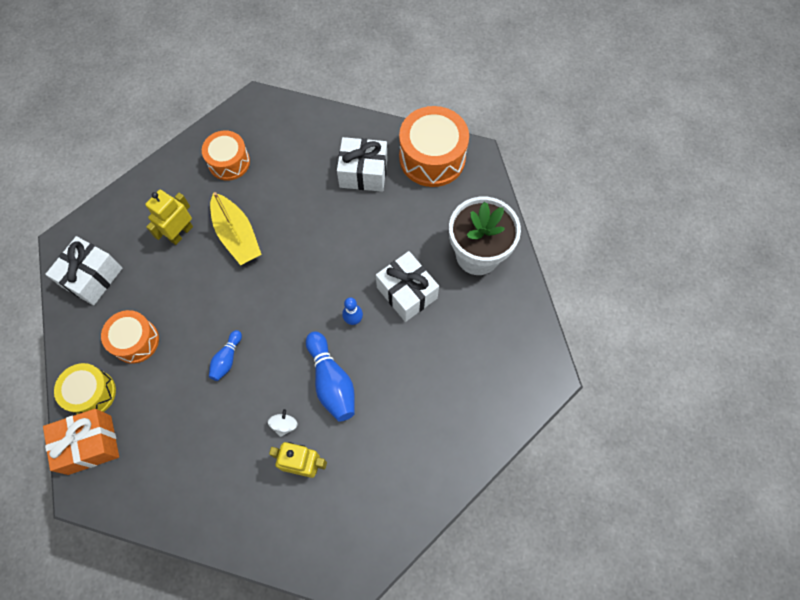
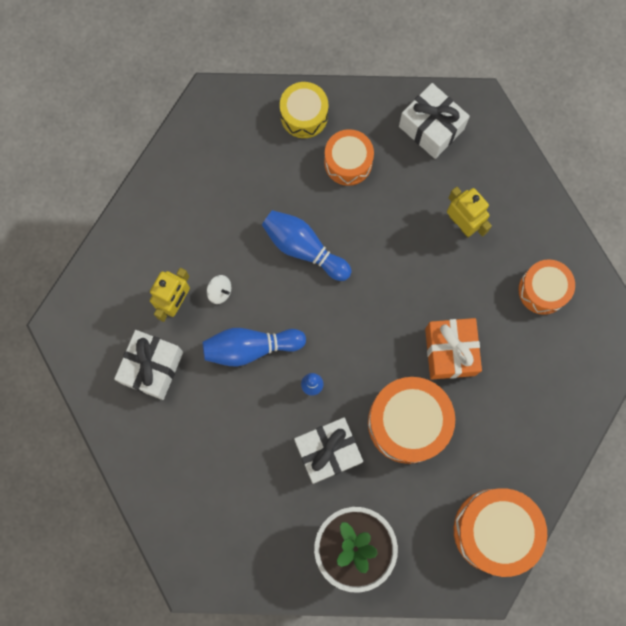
camera: 105 degrees right, 10 degrees up
orange gift [43,409,119,475] -> orange gift moved to [425,318,482,380]
blue bowling pin [209,330,242,381] -> blue bowling pin [262,210,352,281], size x1.74
yellow boat [210,192,262,265] -> none
white gift [337,137,387,192] -> white gift moved to [114,330,183,400]
none -> orange drum [368,377,455,464]

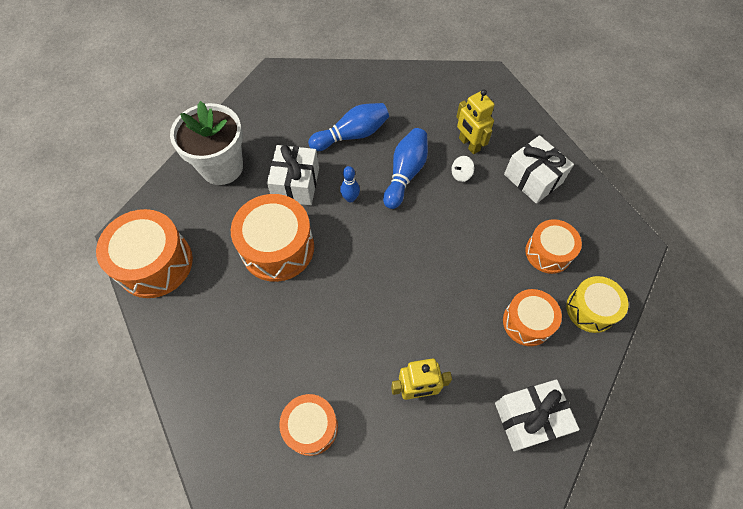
camera: 120 degrees right, 15 degrees down
white gift [114,330,183,400] -> white gift moved to [504,135,574,204]
blue bowling pin [262,210,352,281] -> blue bowling pin moved to [308,103,389,151]
orange gift [425,318,482,380] -> none
none -> orange drum [526,219,582,274]

